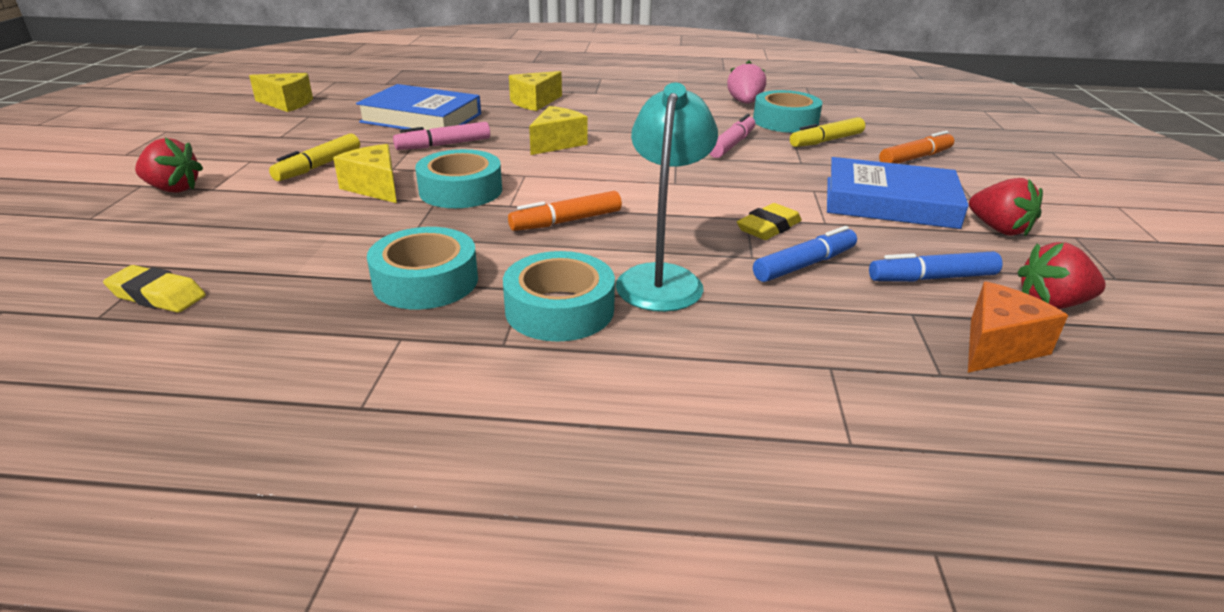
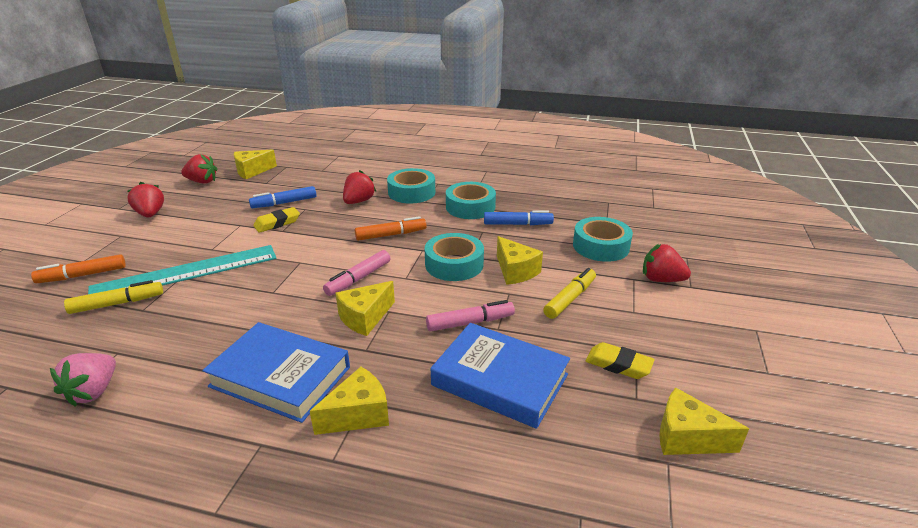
camera: 170 degrees left, 0 degrees up
yellow eraser [103,265,206,313] -> yellow eraser moved to [586,342,655,379]
turquoise lamp [616,83,718,312] -> red strawberry [343,170,377,204]
pink marker [709,114,755,158] -> pink marker moved to [323,250,390,296]
turquoise tape [753,90,822,133] -> turquoise tape moved to [573,217,633,262]
blue book [827,157,969,229] -> blue book moved to [203,322,350,423]
blue marker [869,251,1003,282] -> blue marker moved to [484,211,554,225]
orange cheese [968,282,1068,373] -> yellow cheese [233,149,277,179]
none -> turquoise ruler [88,245,276,294]

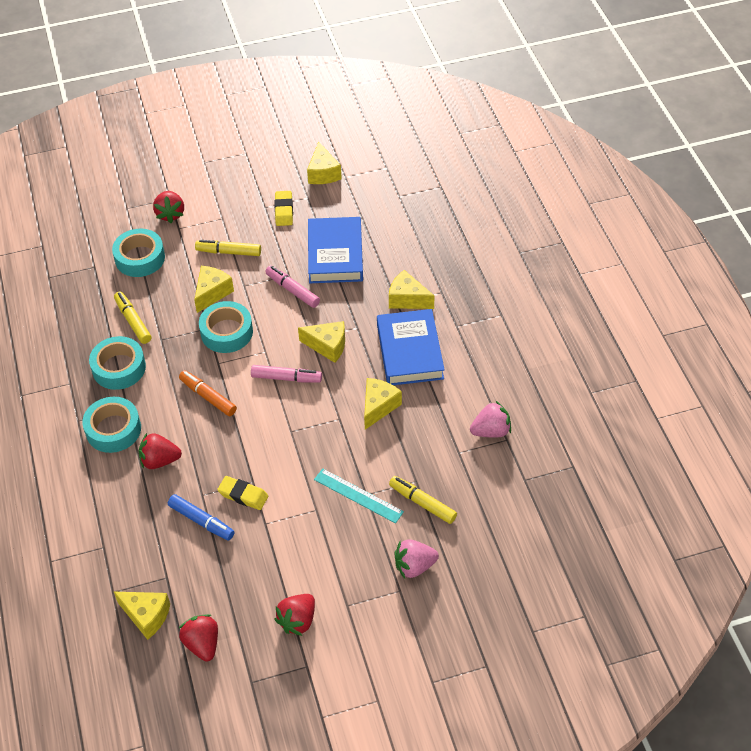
camera: 120 degrees left, 20 degrees up
orange marker [31,254,126,283] -> pink strawberry [395,539,439,578]
turquoise ruler [88,245,276,294] -> turquoise ruler [314,468,404,524], size x0.59
blue marker [484,211,554,225] -> yellow marker [114,292,152,344]
none -> yellow cheese [364,378,402,430]

